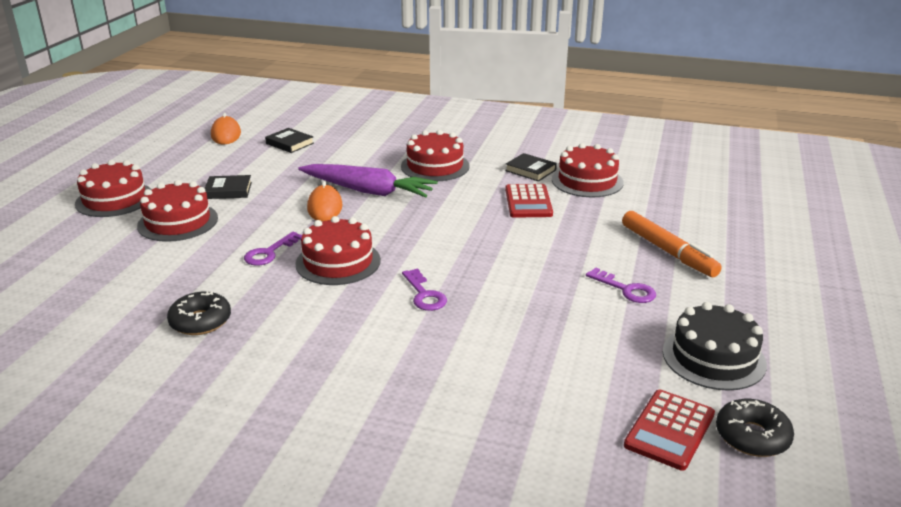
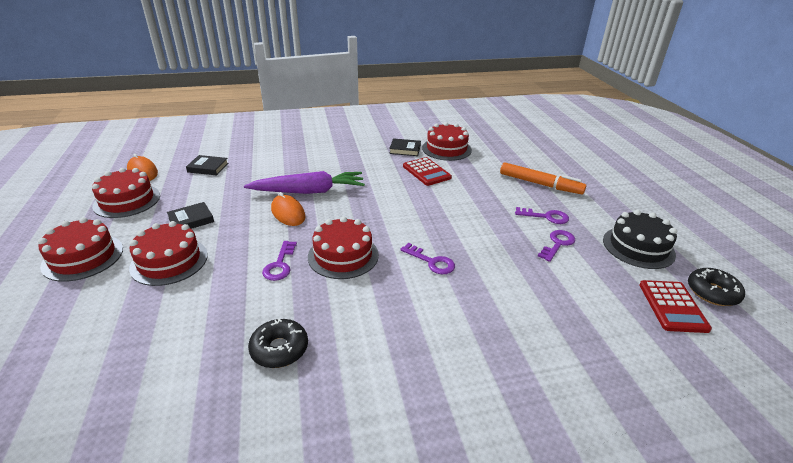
camera: 30 degrees left, 5 degrees up
red cake [401,130,470,181] -> red cake moved to [92,168,160,218]
none -> purple key [538,230,575,262]

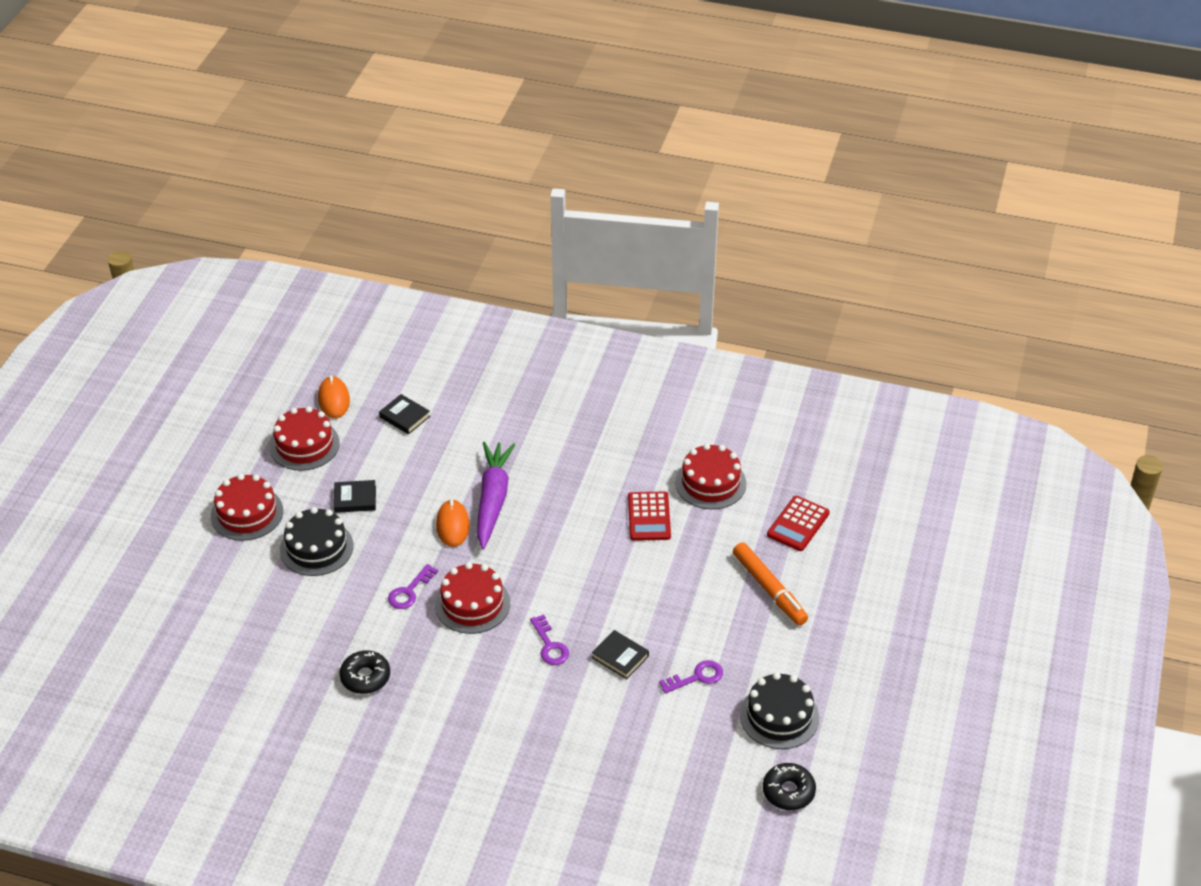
camera: 30 degrees right, 10 degrees up
red cake [129,221,208,286] -> black cake [280,507,354,576]
purple carrot [244,171,365,194] -> purple carrot turned 105 degrees counterclockwise [477,442,516,549]
black book [389,138,421,156] -> black book moved to [592,630,649,679]
purple key [515,207,569,224] -> none
red calculator [639,280,712,333] -> red calculator moved to [767,496,830,551]

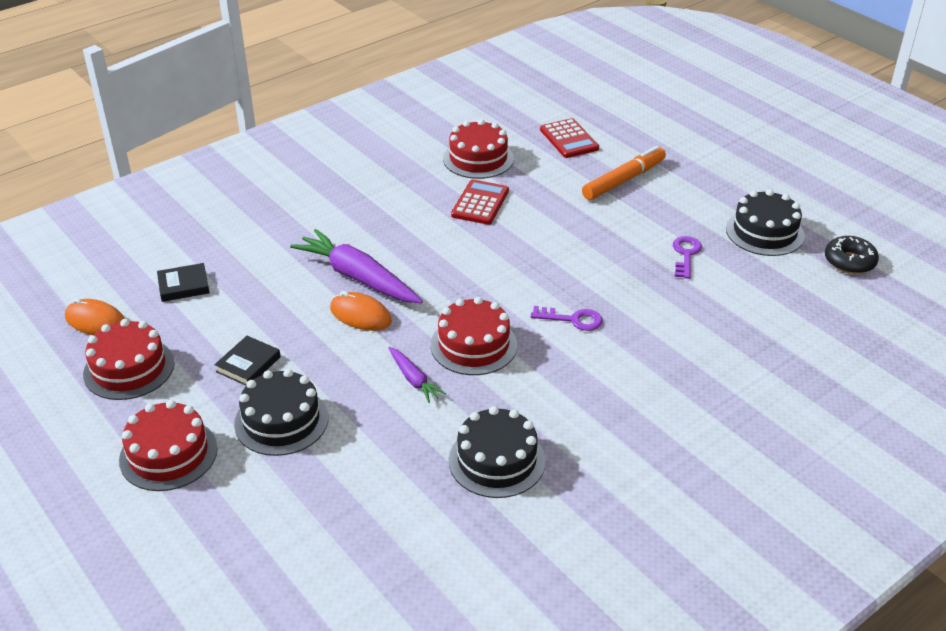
camera: 55 degrees left, 5 degrees down
black donut [339,650,390,694] -> black cake [449,406,546,498]
purple key [388,564,438,609] -> purple carrot [388,347,446,403]
black book [592,630,649,679] -> none
red calculator [628,492,671,541] -> red calculator turned 105 degrees counterclockwise [451,180,509,225]
orange marker [733,542,808,625] -> orange marker turned 45 degrees counterclockwise [582,146,666,200]

